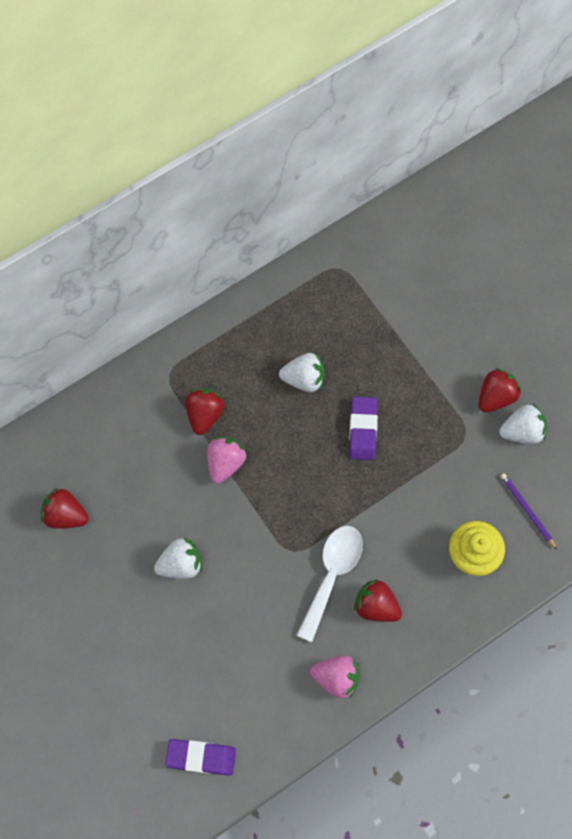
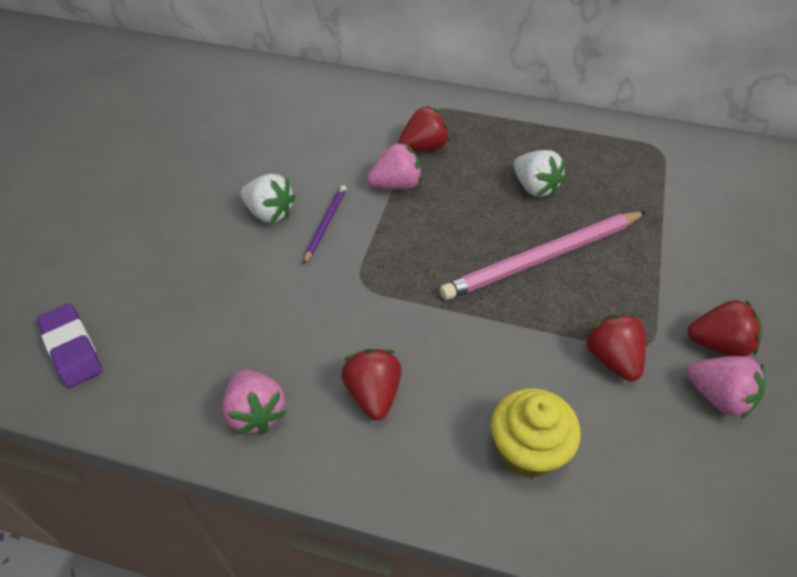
camera: 50 degrees right, 20 degrees down
red strawberry [41,487,89,528] -> red strawberry moved to [584,313,646,381]
white spoon [297,526,363,642] -> none
purple eraser [349,397,378,460] -> pink pencil [440,211,646,300]
white strawberry [499,404,547,444] -> pink strawberry [687,356,765,419]
purple pencil [501,473,557,550] -> purple pencil moved to [304,185,347,264]

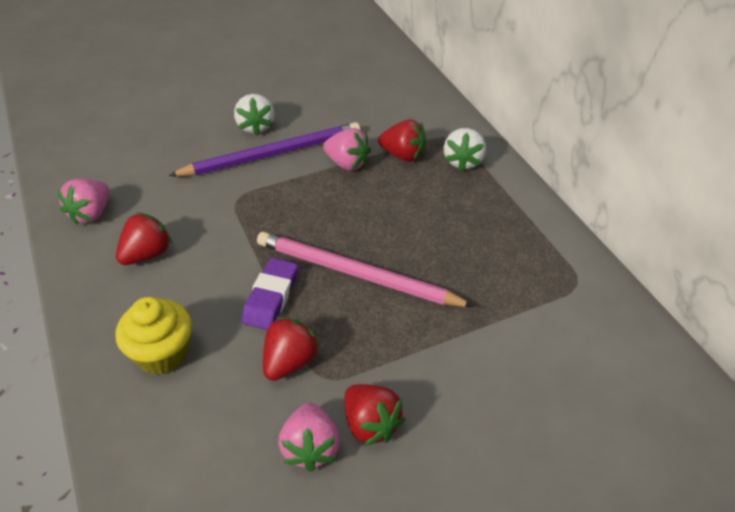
camera: 50 degrees right, 5 degrees down
purple eraser [37,303,102,388] -> purple eraser moved to [242,258,298,330]
purple pencil [304,185,347,264] -> purple pencil [168,122,360,176], size x2.11
white strawberry [513,150,565,197] -> white strawberry moved to [444,128,486,172]

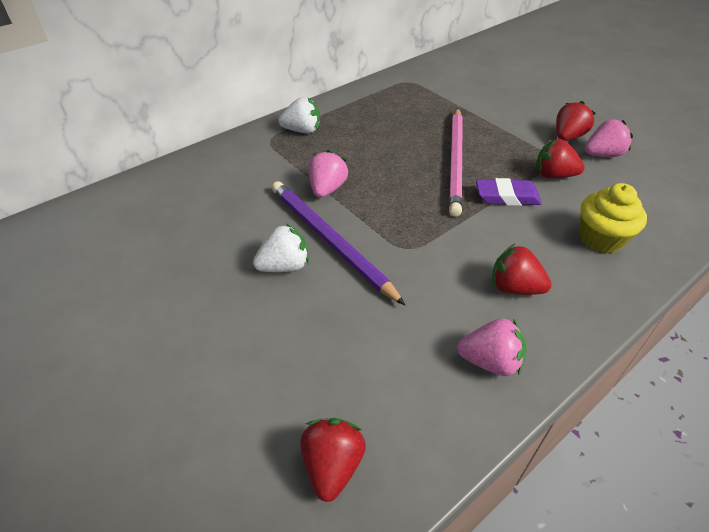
camera: 105 degrees left, 0 degrees up
red strawberry [378,119,426,162] -> red strawberry moved to [300,418,366,502]

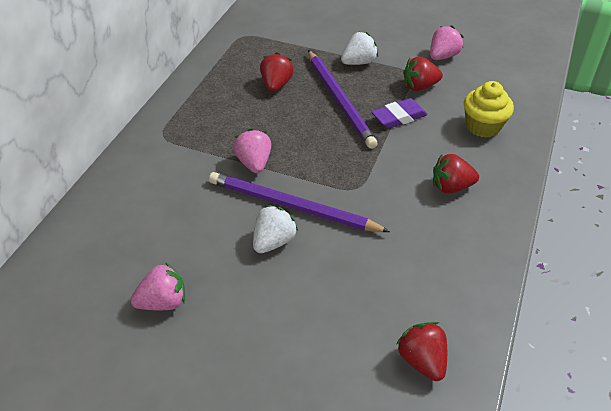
camera: 30 degrees left, 0 degrees up
white strawberry [279,97,320,133] -> white strawberry moved to [341,32,378,65]
pink pencil [449,108,463,217] -> purple pencil [308,50,378,149]
pink strawberry [457,319,527,376] -> pink strawberry moved to [131,263,185,310]
red strawberry [556,101,596,141] -> red strawberry moved to [260,52,294,92]

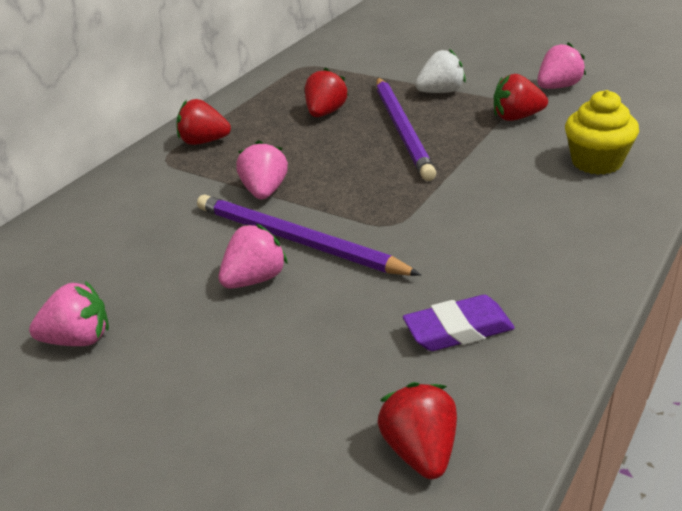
camera: 15 degrees right, 10 degrees down
white strawberry [253,205,298,253] -> pink strawberry [219,224,288,289]
purple eraser [371,98,428,129] -> purple eraser moved to [403,295,515,351]
red strawberry [433,154,479,193] -> red strawberry moved to [177,99,231,145]

